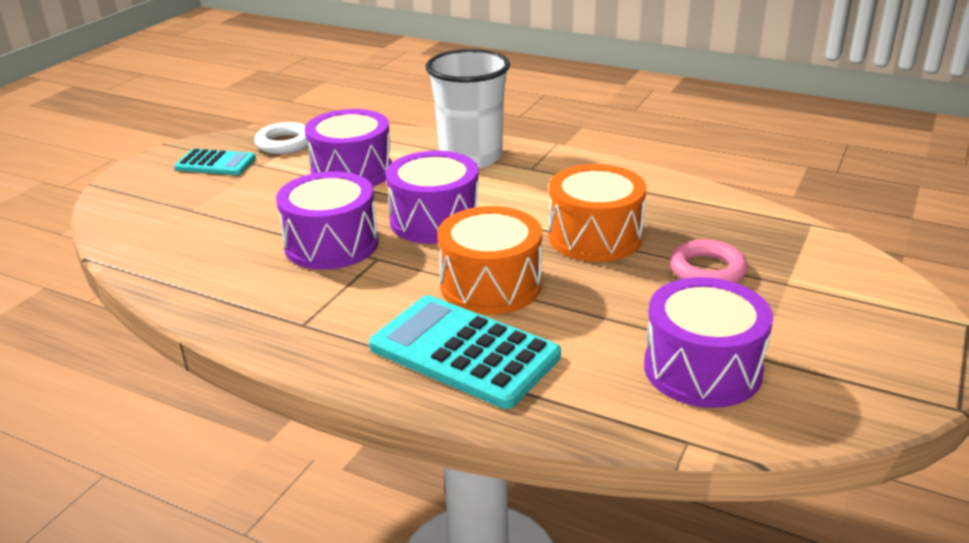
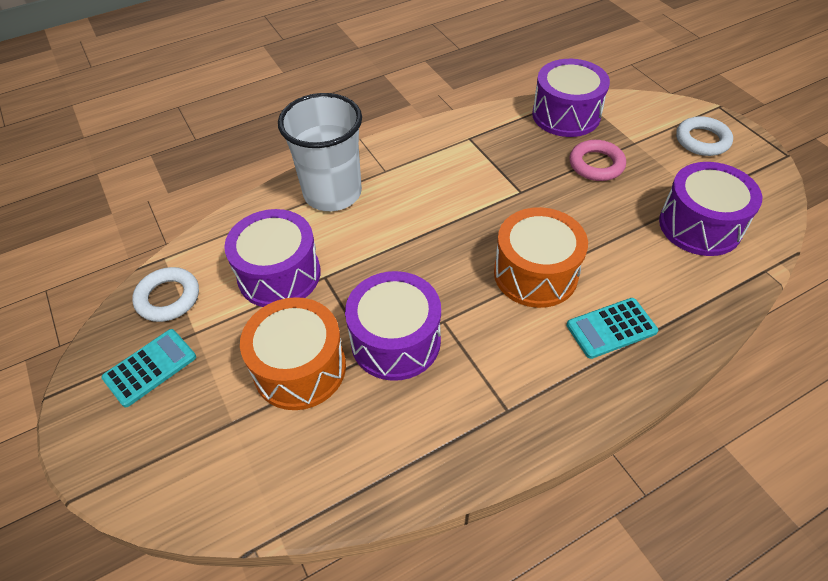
camera: 55 degrees left, 20 degrees up
turquoise calculator [369,295,561,409] -> turquoise calculator [566,298,658,359], size x0.58
purple drum [386,151,479,244] -> purple drum moved to [532,59,610,137]
orange drum [548,164,646,262] -> orange drum moved to [240,297,346,410]
none -> white ring [676,116,733,156]

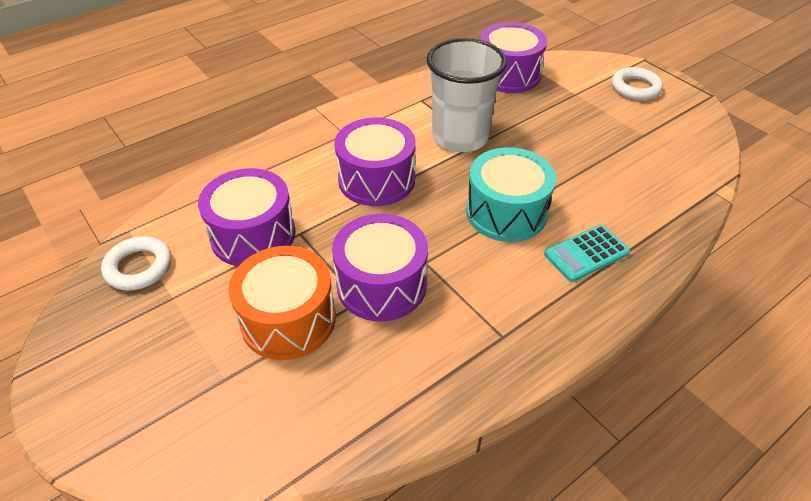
camera: 10 degrees left, 5 degrees down
turquoise calculator [101,329,196,407] -> none
white cup [278,93,362,211] -> white cup moved to [426,38,507,152]
orange drum [494,207,588,308] -> turquoise drum [466,147,556,242]
pink ring [569,140,626,181] -> none
purple drum [659,162,762,256] -> purple drum moved to [334,118,416,206]

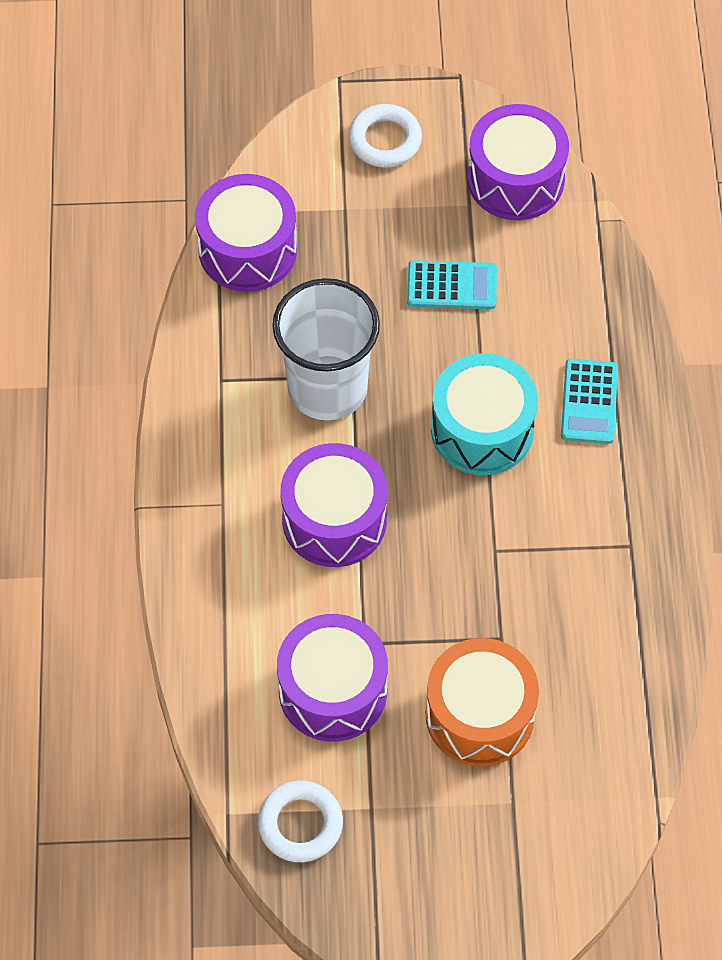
camera: 55 degrees left, 15 degrees up
purple drum [332,214,428,321] -> purple drum moved to [467,104,569,220]
none -> turquoise calculator [407,260,497,309]

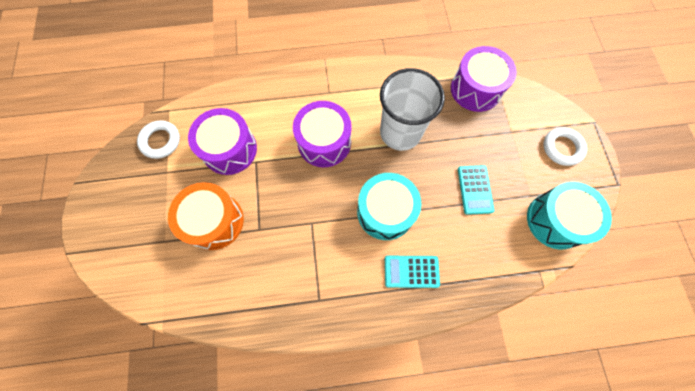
camera: 85 degrees right, 10 degrees up
purple drum [467,104,569,220] -> turquoise drum [527,182,612,250]

